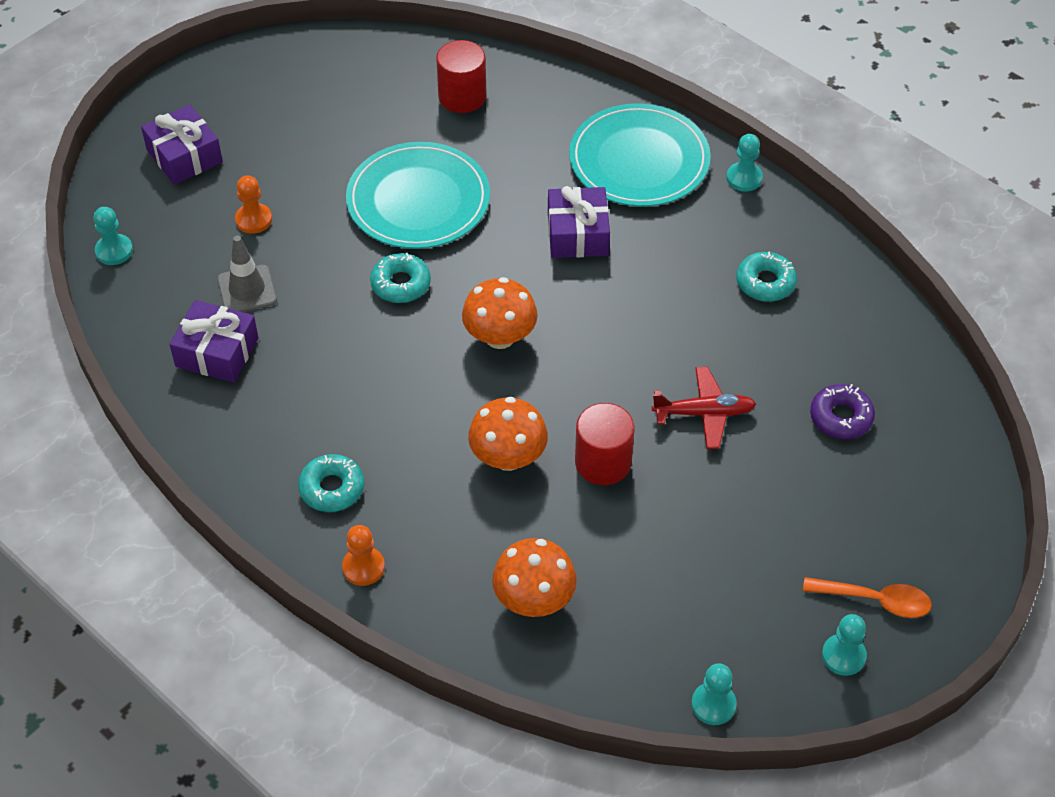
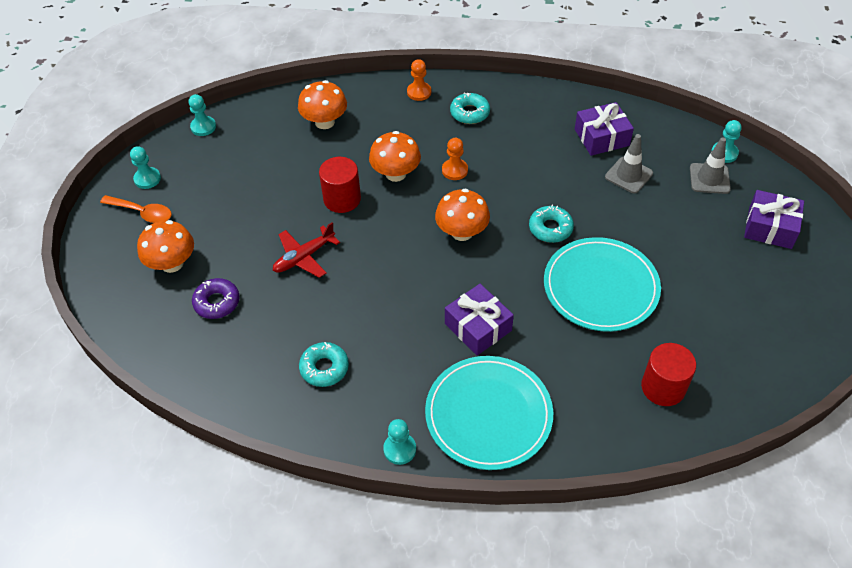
camera: 145 degrees right, 0 degrees up
orange pawn [235,175,272,234] -> orange pawn moved to [442,138,468,180]
orange spoon [803,577,932,618] -> orange spoon turned 135 degrees counterclockwise [100,195,172,223]
none -> orange mushroom [137,220,194,273]
none -> grey traffic cone [690,137,731,194]

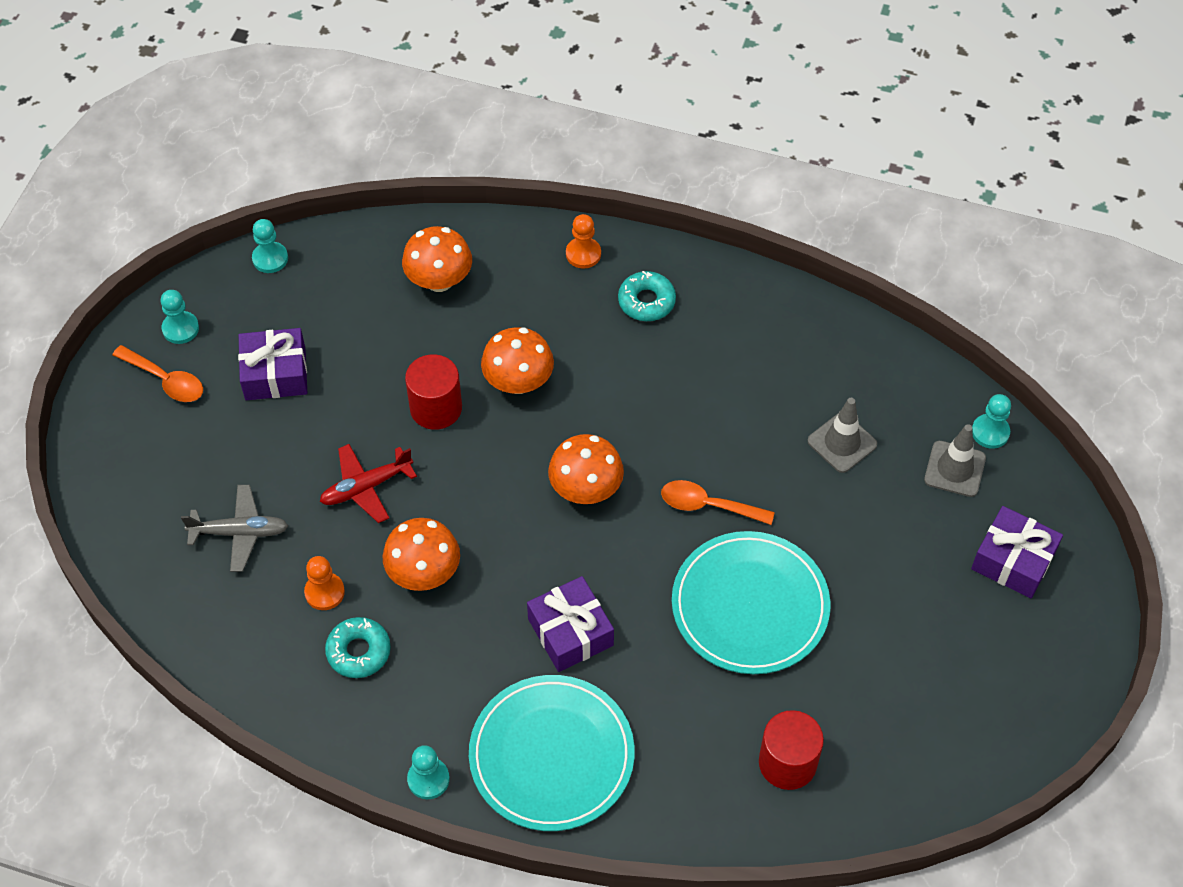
camera: 10 degrees right, 5 degrees up
orange mushroom [137,220,194,273] -> orange mushroom moved to [383,518,460,591]
purple donut [192,278,240,319] -> grey plane [181,485,288,572]
orange pawn [442,138,468,180] -> orange pawn moved to [304,556,345,610]
turquoise donut [529,205,574,243] -> orange spoon [661,480,775,525]
purple gift [575,102,634,156] -> purple gift moved to [238,328,307,400]

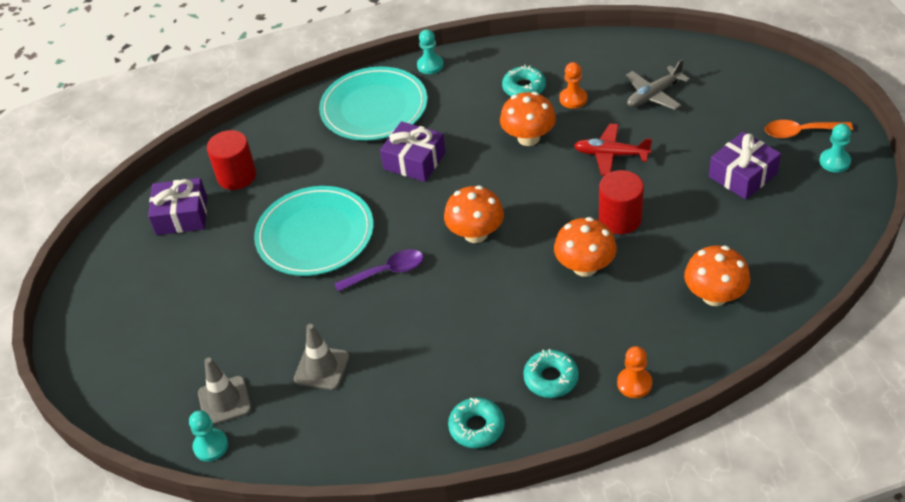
camera: 150 degrees right, 10 degrees down
turquoise pawn [252,219,288,273] -> none
red plane [320,444,417,523] -> red plane turned 105 degrees counterclockwise [574,124,652,176]
orange spoon [661,480,775,525] -> purple spoon [334,249,424,292]
purple gift [971,506,1063,598] -> purple gift moved to [148,178,207,235]
none -> turquoise donut [448,398,505,448]

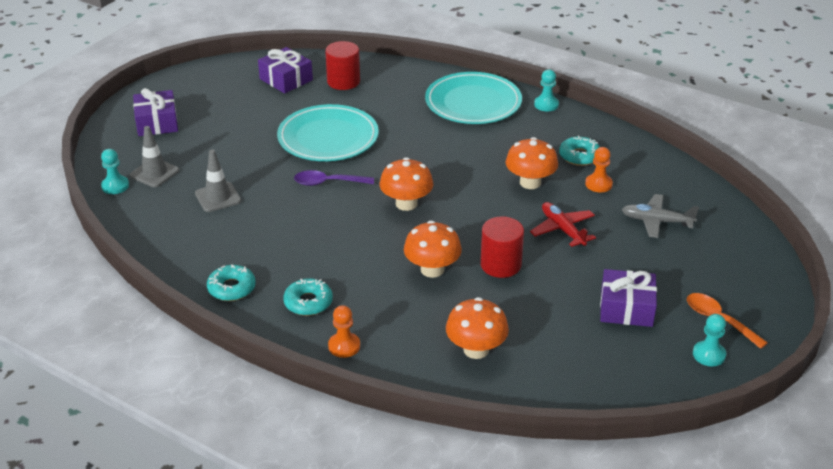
camera: 45 degrees right, 10 degrees down
purple spoon [334,249,424,292] -> purple spoon turned 150 degrees clockwise [294,170,374,186]
purple gift [380,121,446,182] -> purple gift moved to [133,88,178,136]

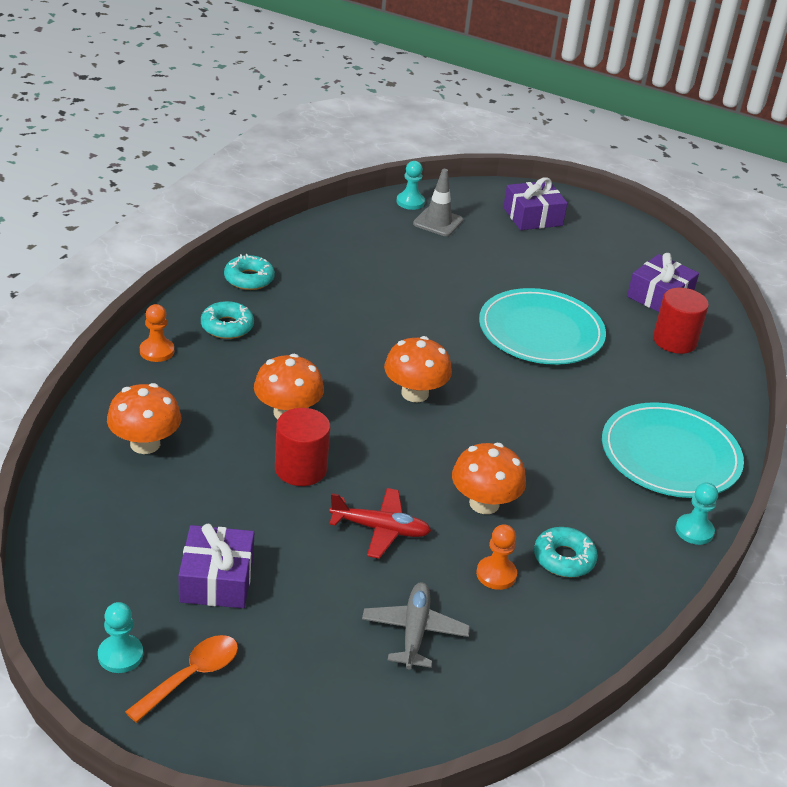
camera: 80 degrees right, 0 degrees up
grey traffic cone [195,150,241,212] -> none
purple spoon [294,170,374,186] -> none
red plane [530,202,596,247] -> red plane turned 45 degrees clockwise [329,488,431,559]

